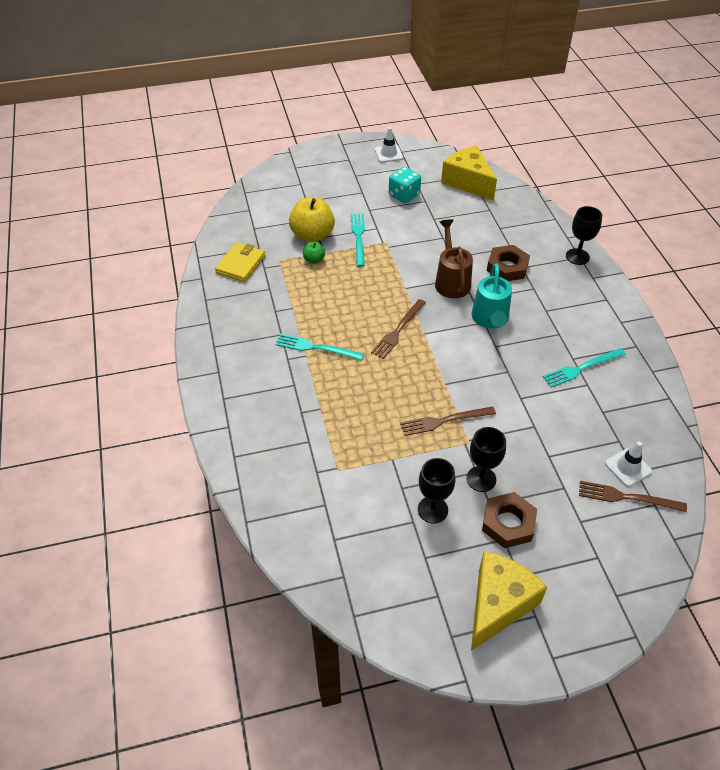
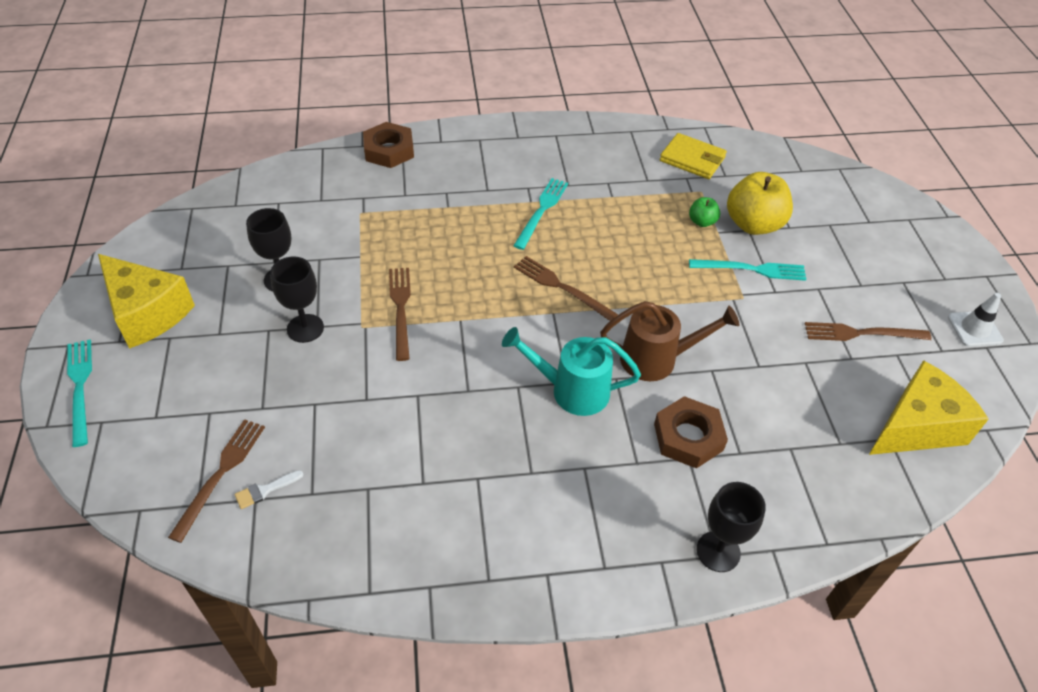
camera: 95 degrees right, 0 degrees up
turquoise dice [389,166,421,203] -> brown fork [805,322,932,341]
brown nut [482,492,537,548] -> brown nut moved to [363,122,414,168]
turquoise fork [543,348,626,388] -> turquoise fork moved to [67,340,92,447]
white traffic cone [605,441,652,487] -> white brush [235,470,304,509]

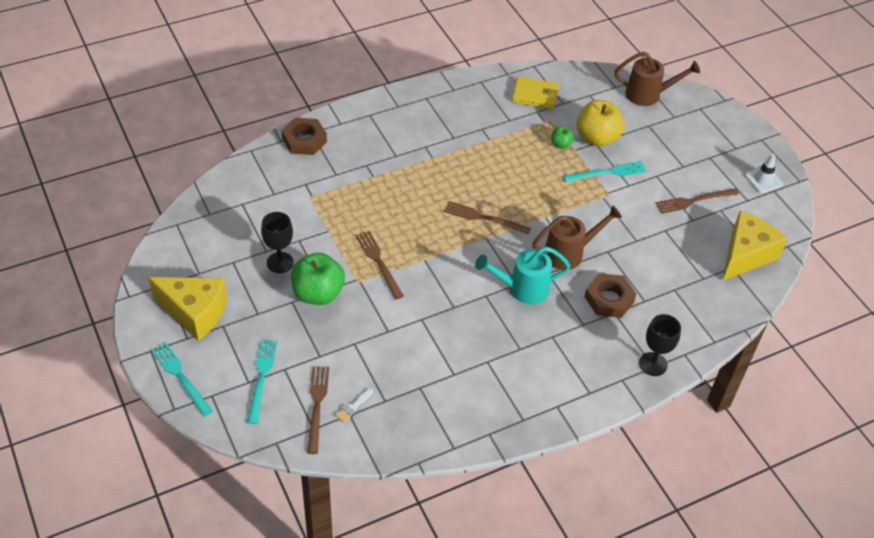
camera: 20 degrees left, 0 degrees up
black goblet [270,256,324,343] -> green apple [291,253,345,305]
turquoise fork [513,178,568,250] -> turquoise fork moved to [247,339,278,424]
none -> brown watering can [615,52,700,106]

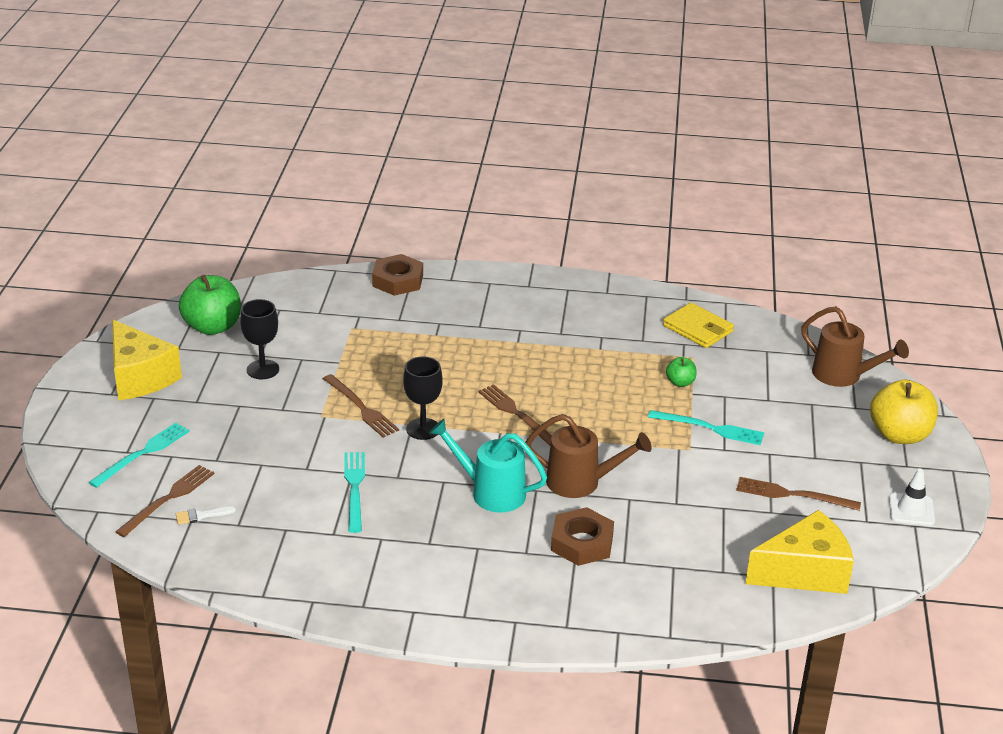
camera: 35 degrees right, 15 degrees down
turquoise fork [151,342,213,417] -> turquoise fork moved to [344,452,365,533]
green apple [291,253,345,305] -> green apple moved to [179,275,241,335]
brown fork [355,231,404,299] -> brown fork turned 135 degrees clockwise [323,374,399,438]
yellow apple [576,100,625,146] -> yellow apple moved to [870,379,938,444]
black goblet [639,314,681,376] -> black goblet moved to [403,356,443,440]

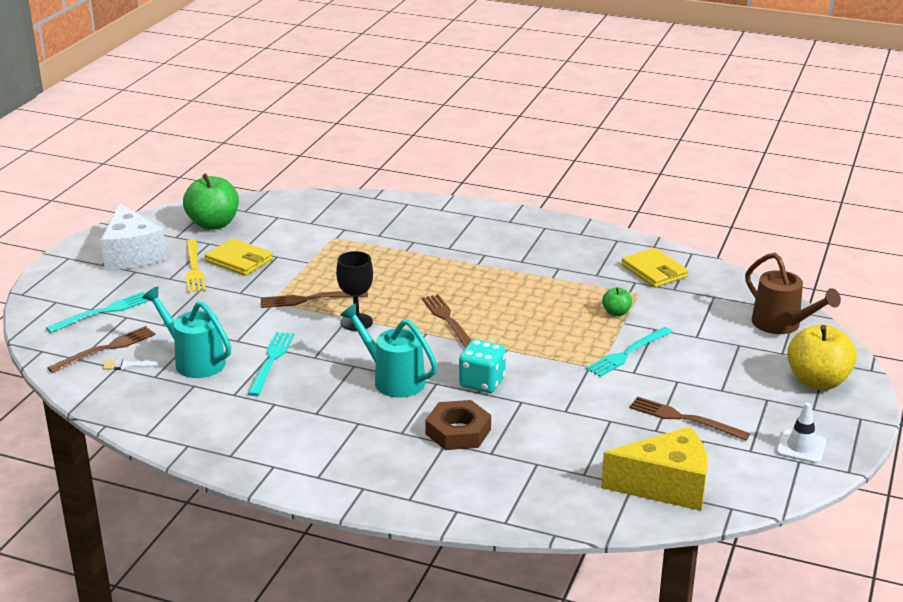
camera: 15 degrees right, 5 degrees down
yellow cheese [112,320,182,400] -> white cheese [101,203,167,270]
black goblet [240,299,279,379] -> yellow wallet [205,238,273,276]
brown fork [323,374,399,438] -> brown fork turned 105 degrees clockwise [261,291,368,308]
brown nut [372,254,423,296] -> none
brown watering can [525,414,652,498] -> turquoise dice [459,340,506,393]
turquoise fork [648,410,764,445] -> turquoise fork turned 105 degrees clockwise [586,327,672,377]
none -> turquoise watering can [142,286,231,378]
none -> yellow fork [186,240,206,293]

